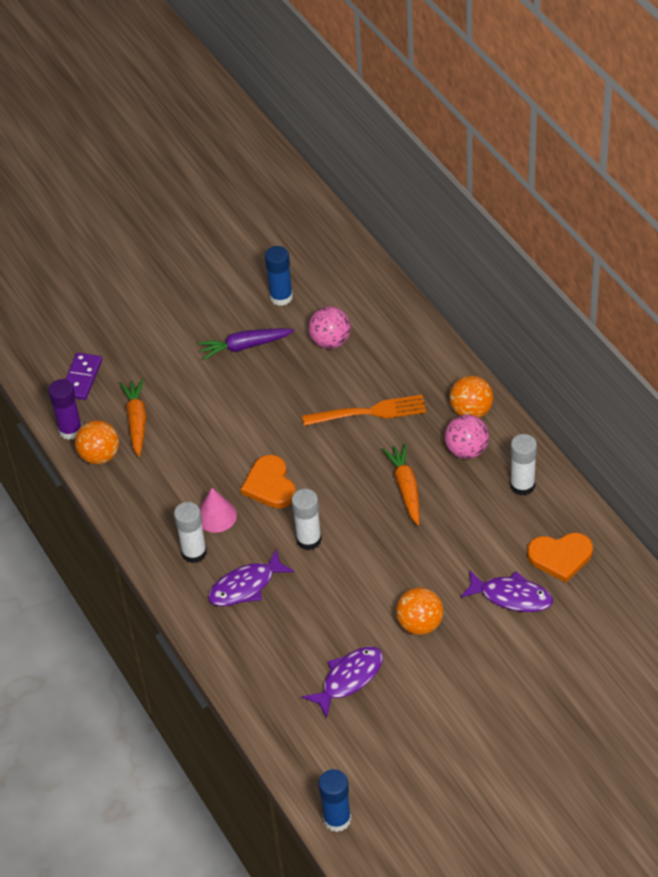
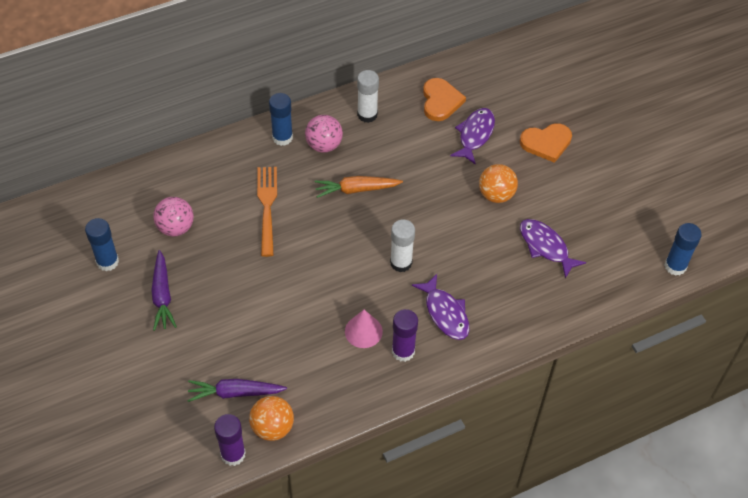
camera: 90 degrees left, 5 degrees up
purple domino [65,353,102,400] -> none
orange carrot [120,379,147,457] -> purple carrot [187,379,287,402]
white glue stick [174,502,207,563] -> purple glue stick [392,309,418,362]
orange heart [241,455,296,508] -> orange heart moved to [520,123,572,163]
orange ball [449,376,493,418] -> blue glue stick [269,93,293,146]

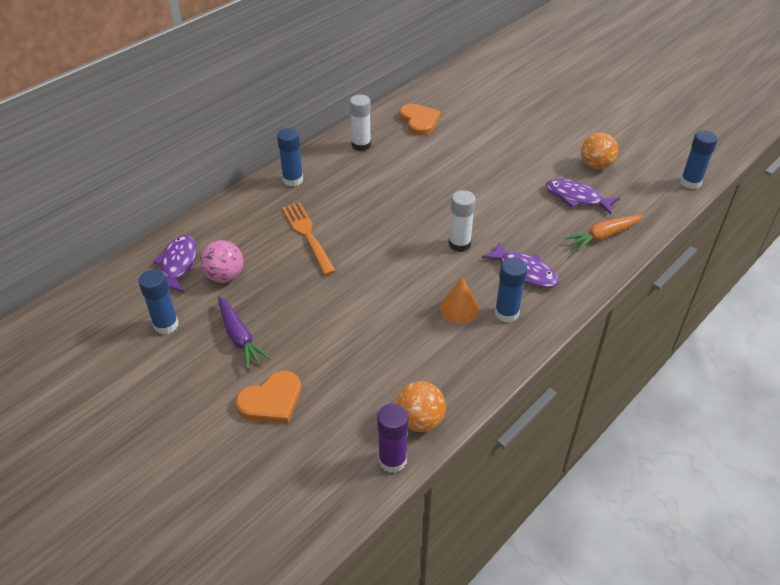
camera: 20 degrees left, 10 degrees down
purple carrot [187,379,287,402] -> none
pink ball [305,115,343,153] -> none
orange carrot [315,176,403,198] -> orange carrot moved to [564,215,643,251]
pink cone [345,310,383,348] -> orange cone [440,277,479,323]
purple glue stick [392,309,418,362] -> blue glue stick [495,258,527,323]
purple fish [450,108,495,165] -> purple fish moved to [153,235,197,292]
orange ball [479,164,518,203] -> orange ball moved to [581,132,618,169]
orange heart [520,123,572,163] -> orange heart moved to [235,371,301,423]

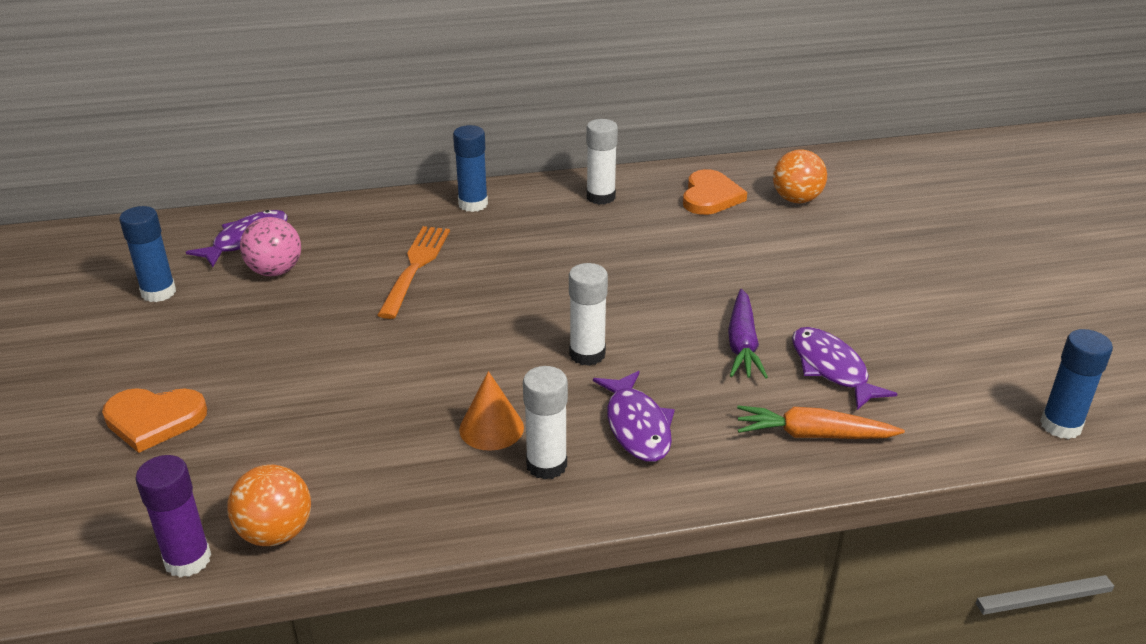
camera: 35 degrees right, 10 degrees down
purple carrot [218,297,271,369] -> purple carrot moved to [728,289,768,379]
blue glue stick [495,258,527,323] -> white glue stick [523,366,568,480]
orange ball [581,132,618,169] -> orange ball moved to [773,149,827,203]

